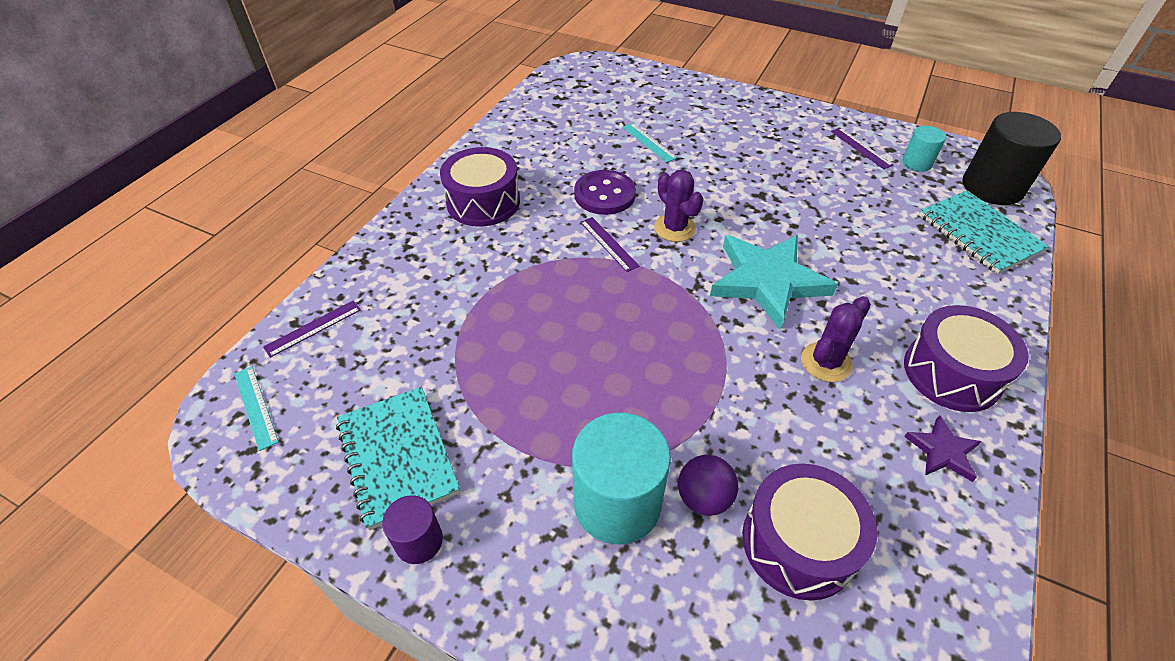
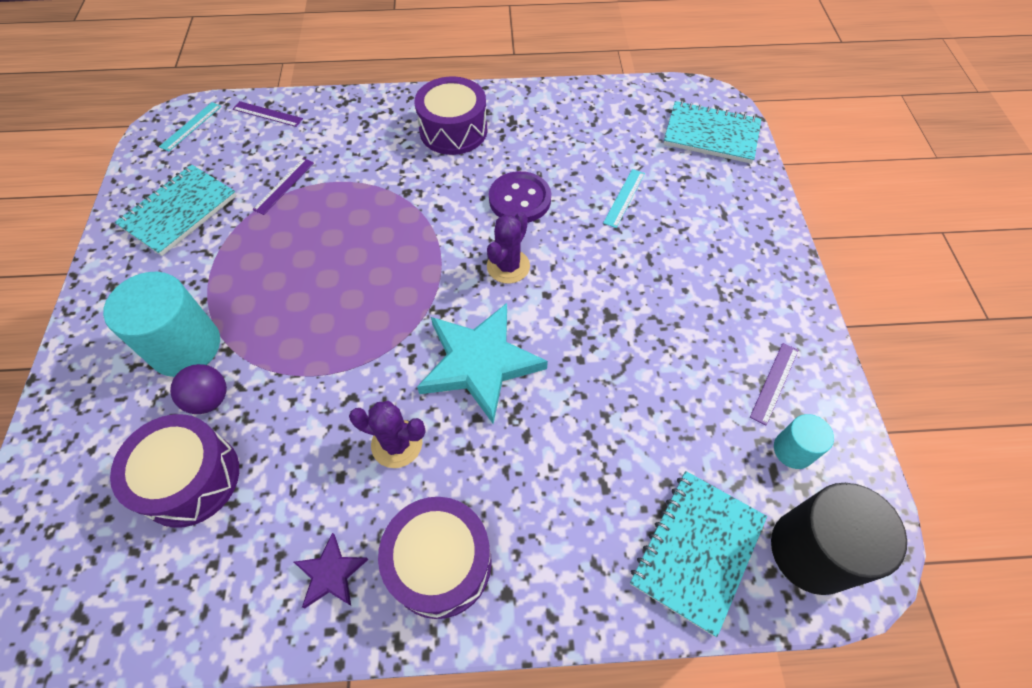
camera: 60 degrees right, 10 degrees up
purple cylinder [382,495,443,564] -> none
purple ruler [580,217,639,272] -> purple ruler moved to [252,158,314,215]
none -> turquoise notebook [663,101,761,164]

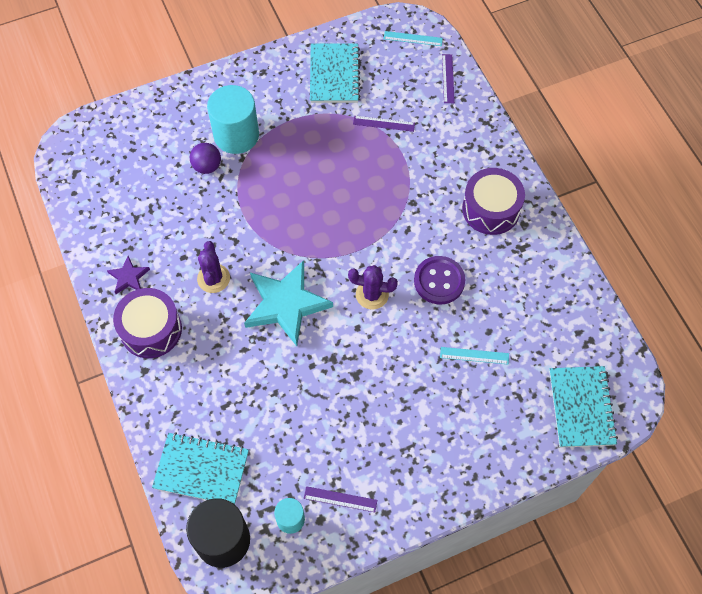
camera: 70 degrees right, 5 degrees up
purple drum [110,414,239,528] -> none
turquoise notebook [114,164,237,256] -> turquoise notebook turned 75 degrees clockwise [310,43,361,103]

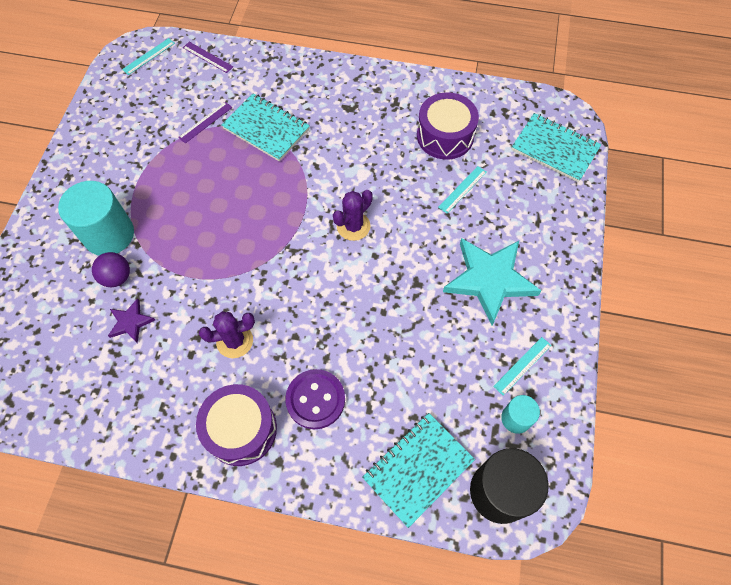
camera: 55 degrees left, 0 degrees up
purple star [107,256,150,294] -> purple star moved to [108,299,155,344]
purple cactus [197,241,230,293] -> purple cactus turned 45 degrees counterclockwise [199,311,255,358]
turquoise star [244,260,333,346] -> turquoise star moved to [443,238,541,325]
purple ruler [304,486,377,512] -> turquoise ruler [493,337,552,396]
turquoise notebook [310,43,361,103] -> turquoise notebook moved to [222,93,310,162]
purple button [414,256,465,305] -> purple button moved to [285,369,345,429]
purple drum [462,168,525,235] -> purple drum moved to [417,92,479,160]

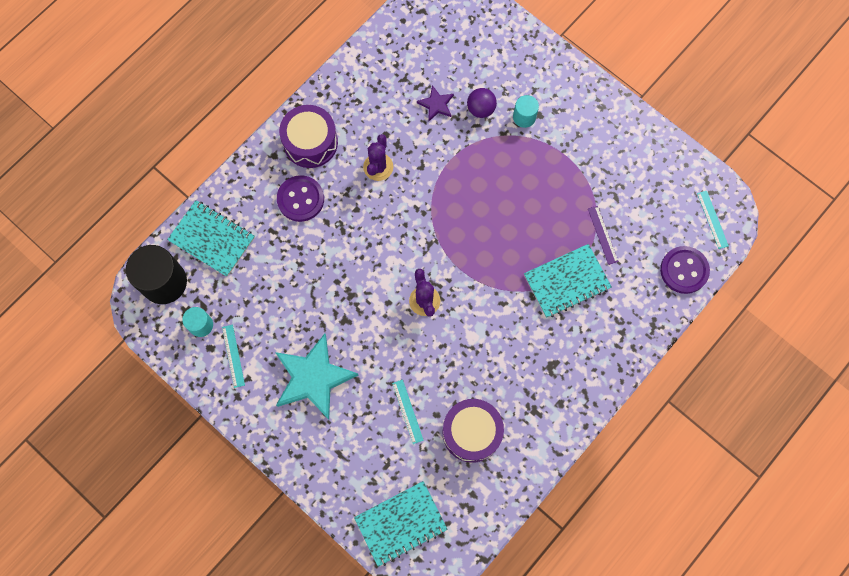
camera: 120 degrees right, 10 degrees up
turquoise cylinder [58,181,134,256] -> turquoise cylinder [513,95,539,128], size x0.52
purple ruler [183,42,233,73] -> purple button [660,246,710,294]
turquoise notebook [362,413,475,528] -> turquoise notebook turned 45 degrees counterclockwise [167,200,255,277]

